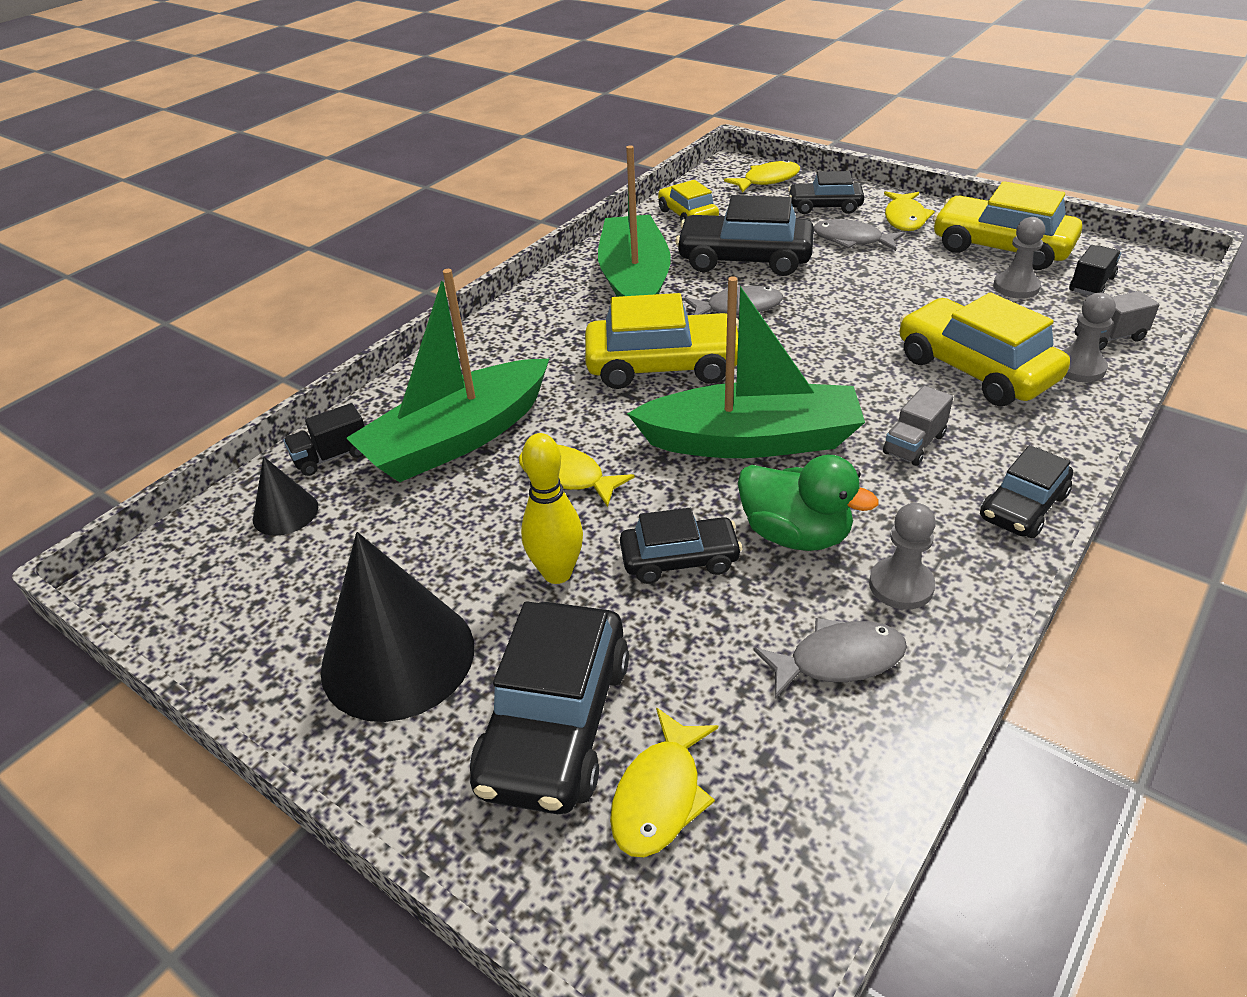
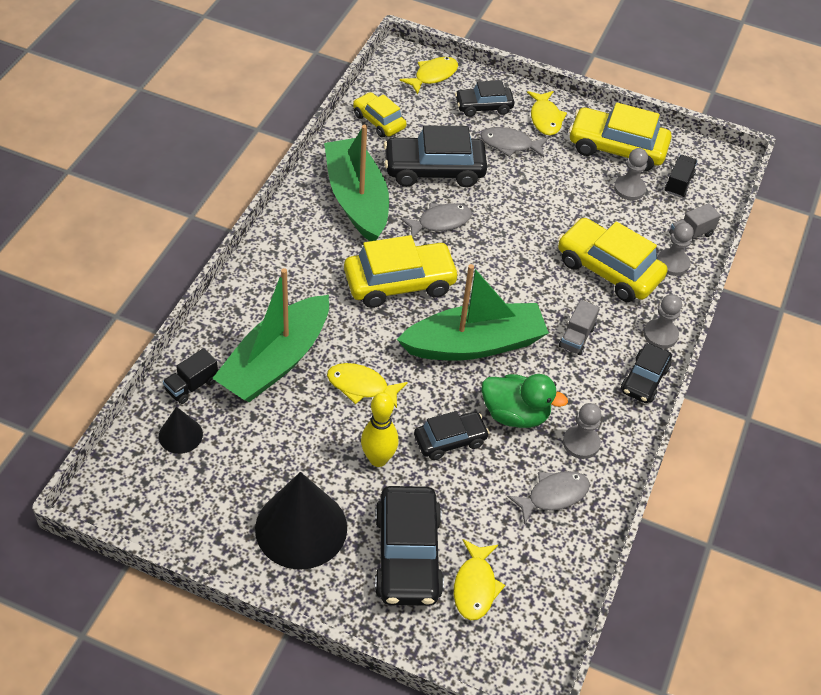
camera: 20 degrees left, 10 degrees up
none -> grey pawn [644,294,682,349]

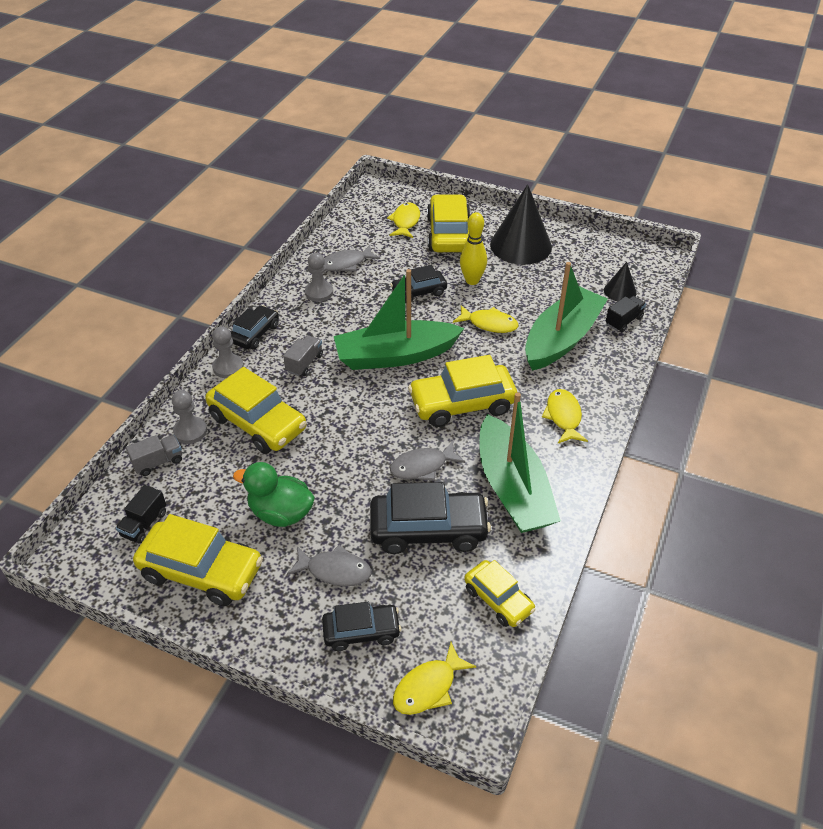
camera: 175 degrees left, 5 degrees down
black car [375,486,444,606] -> yellow car [427,194,470,252]
green duck [481,374,568,428] -> green duck moved to [233,462,315,527]
yellow fish [527,91,567,135] -> yellow fish moved to [542,389,588,443]
grey pawn [614,148,648,200] -> none

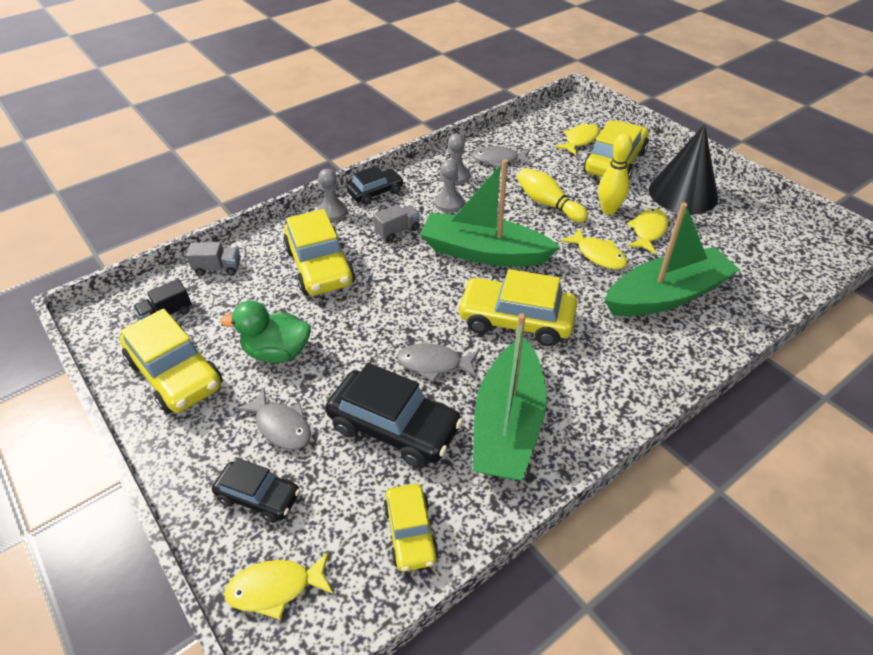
camera: 30 degrees right, 0 degrees up
grey pawn [172,390,207,444] -> grey pawn moved to [435,160,464,213]
green duck [233,462,315,527] -> green duck turned 45 degrees counterclockwise [220,301,311,363]
black car [390,265,447,303] -> yellow bowling pin [517,168,588,222]
yellow fish [542,389,588,443] -> yellow fish moved to [627,208,668,254]
black cone [604,262,637,301] -> none
black truck [606,296,646,332] -> none

